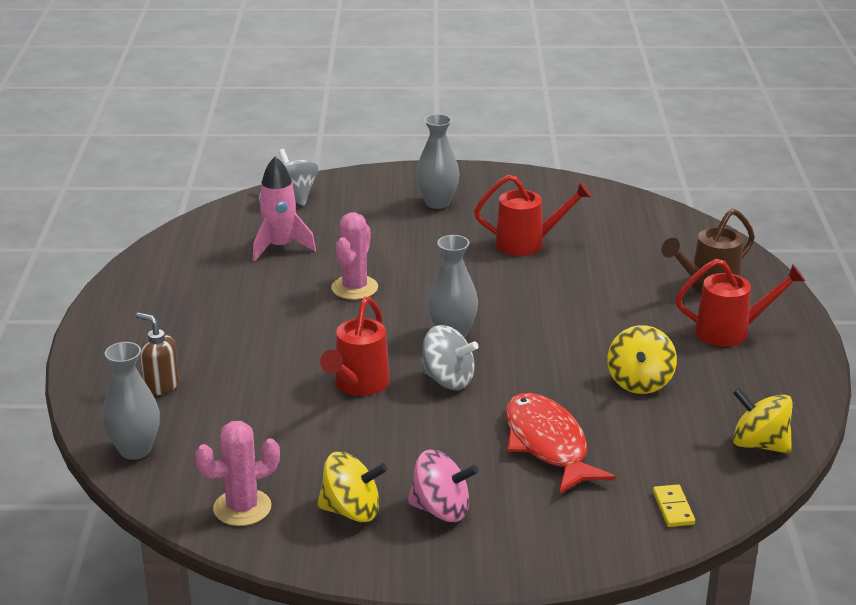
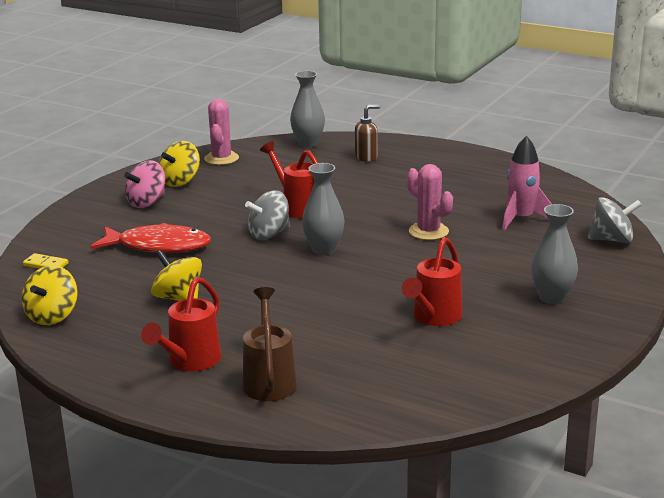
camera: 120 degrees right, 5 degrees down
yellow spinning top [733,388,793,454] -> yellow spinning top turned 135 degrees clockwise [22,266,78,325]

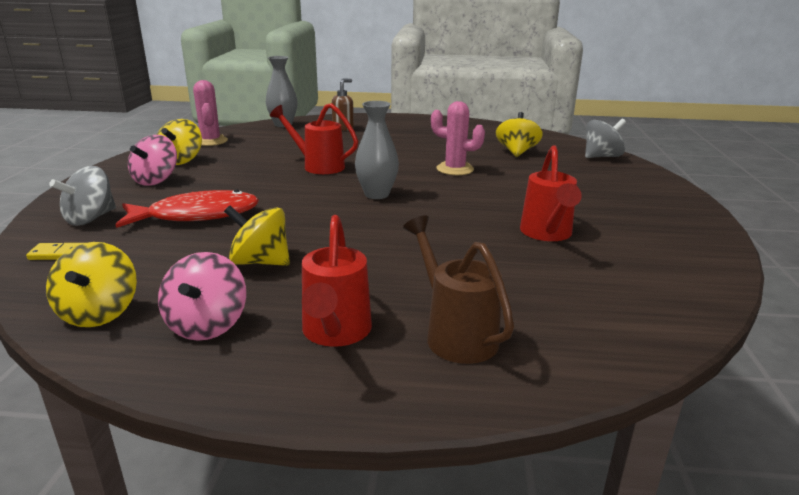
camera: 25 degrees left, 0 degrees up
grey spinning top [245,190,290,240] -> grey spinning top moved to [49,166,116,226]
pink rocket [502,136,552,230] -> yellow spinning top [496,112,543,157]
grey vase [531,204,578,304] -> none
none -> pink spinning top [158,252,246,341]

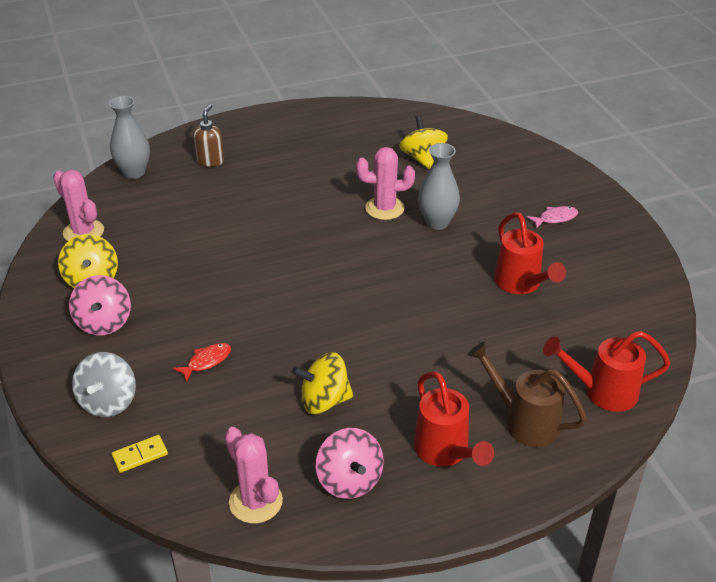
camera: 25 degrees left, 15 degrees up
yellow spinning top [46,242,137,327] -> pink cactus [225,427,283,523]
red fish [116,189,259,228] -> red fish [173,343,231,382], size x0.46
red watering can [270,103,358,174] -> red watering can moved to [543,331,671,412]
grey vase [355,101,399,199] -> grey vase moved to [418,143,460,230]
grey spinning top [585,119,626,158] -> none
none -> pink fish [527,206,578,229]

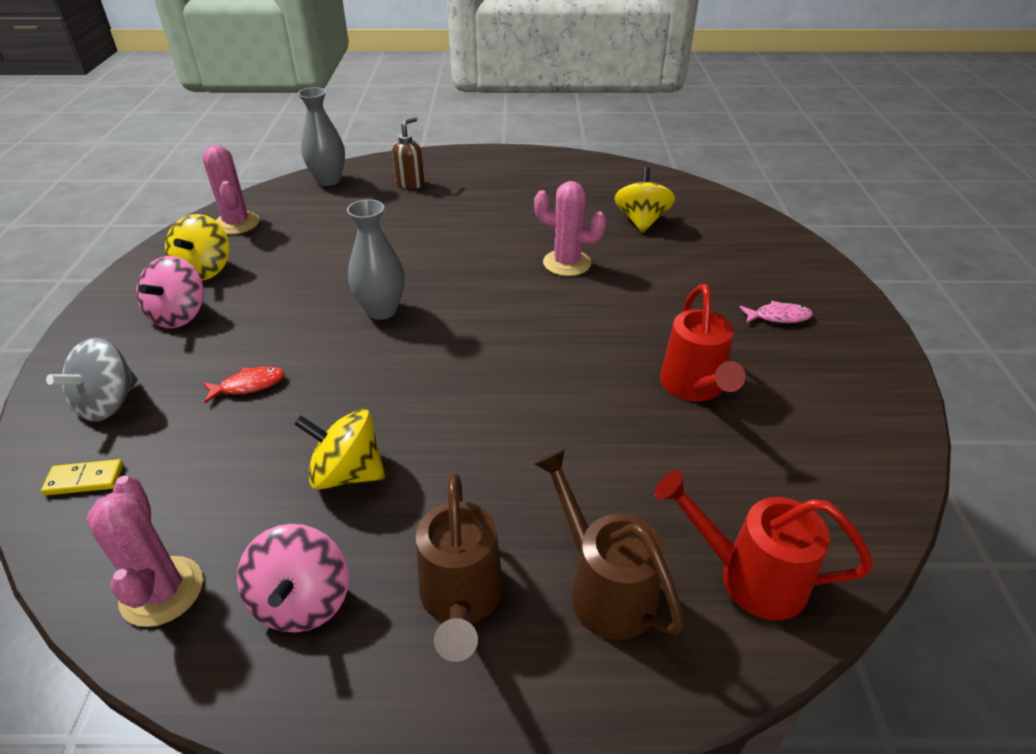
camera: 20 degrees right, 0 degrees up
red watering can [414,371,494,467] -> brown watering can [416,473,503,662]
grey vase [418,143,460,230] -> grey vase moved to [347,199,405,320]

